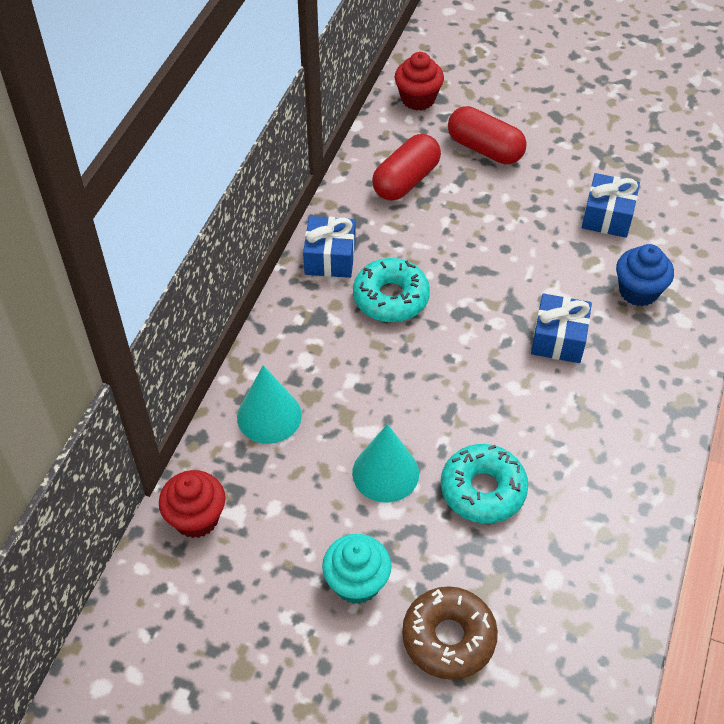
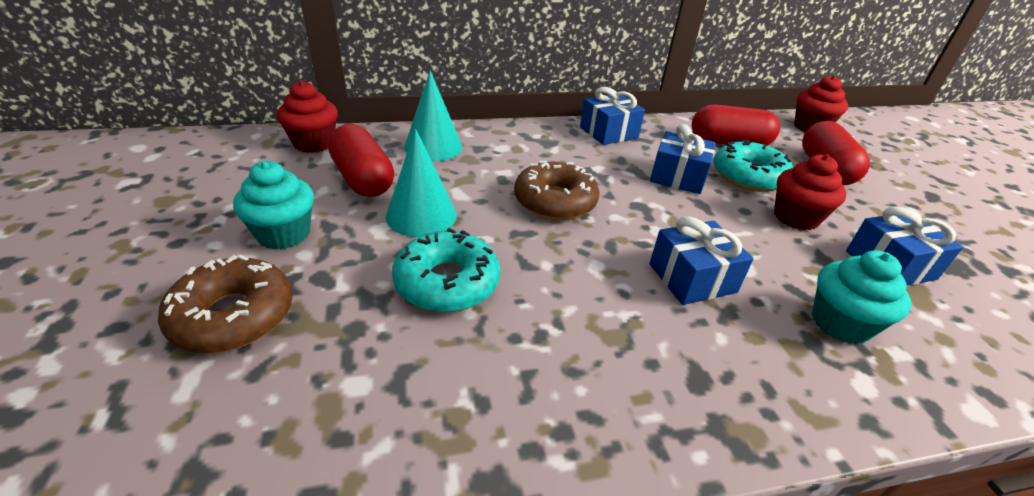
camera: 55 degrees right, 15 degrees down
turquoise donut [353,258,430,322] -> turquoise donut moved to [714,139,794,192]
blue cupcake [616,244,674,306] -> turquoise cupcake [812,250,911,344]
none -> red capsule [328,124,394,197]
none -> brown donut [514,161,599,220]
none -> blue gift [650,124,716,194]
none -> red cupcake [774,154,846,230]

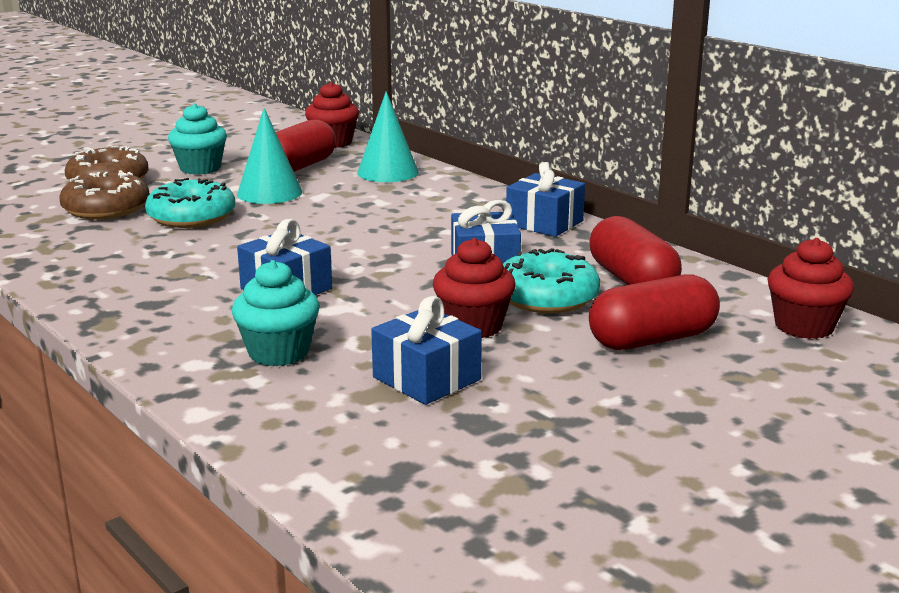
camera: 65 degrees right, 15 degrees down
brown donut [514,161,599,220] -> brown donut moved to [59,170,149,219]

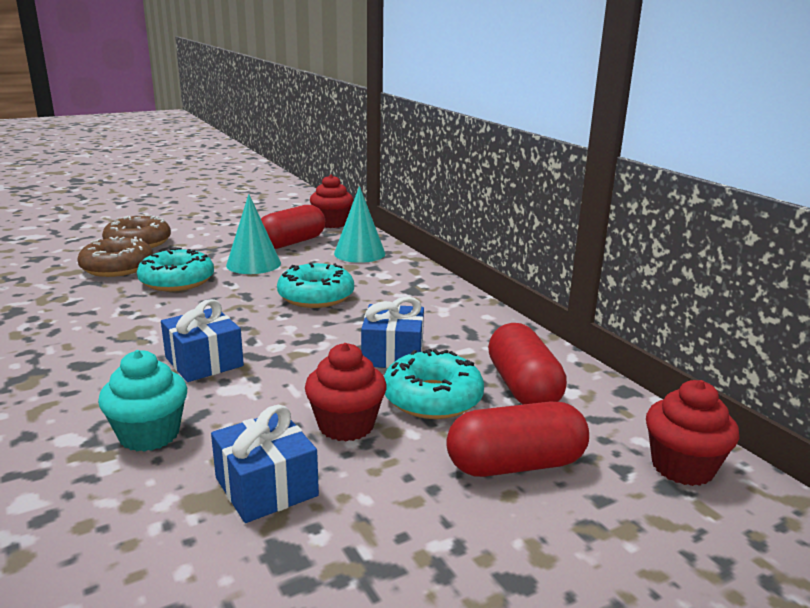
camera: 10 degrees right, 0 degrees up
turquoise cupcake [168,103,227,175] -> none
blue gift [506,162,585,237] -> none
none -> turquoise donut [277,263,354,308]

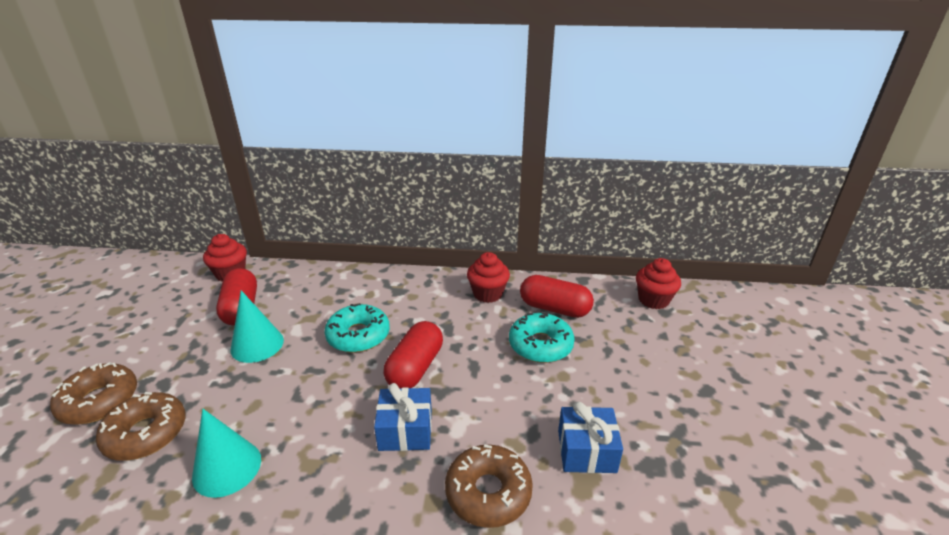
camera: 55 degrees left, 10 degrees up
turquoise cupcake [98,350,187,452] -> brown donut [445,444,533,528]
turquoise donut [137,248,214,291] -> none
red cupcake [305,343,387,441] -> red cupcake moved to [467,252,510,303]
turquoise cone [334,186,385,263] -> turquoise cone moved to [192,409,261,498]
blue gift [361,296,424,368] -> none
red capsule [446,401,589,477] -> red capsule moved to [384,321,443,389]

